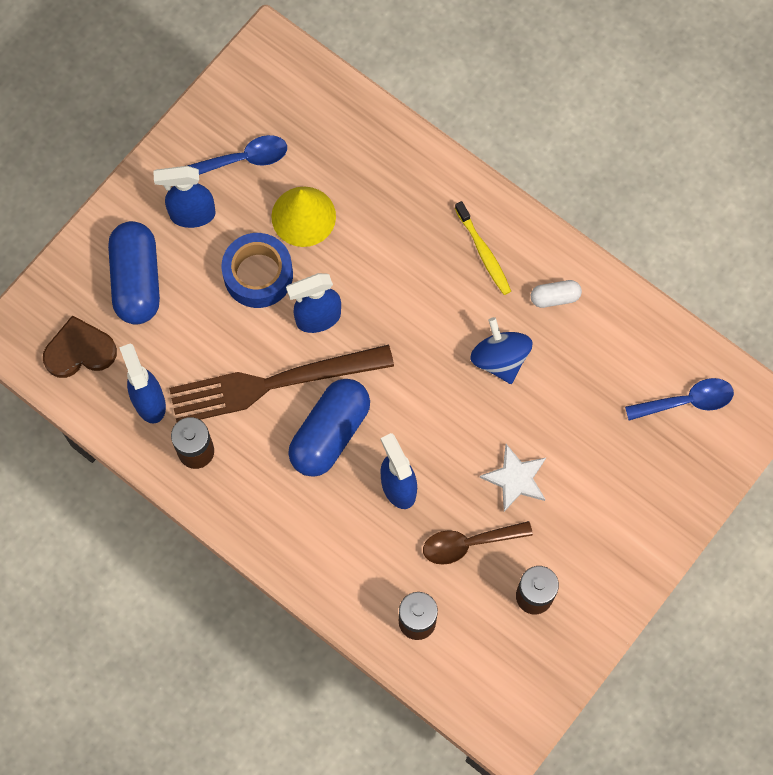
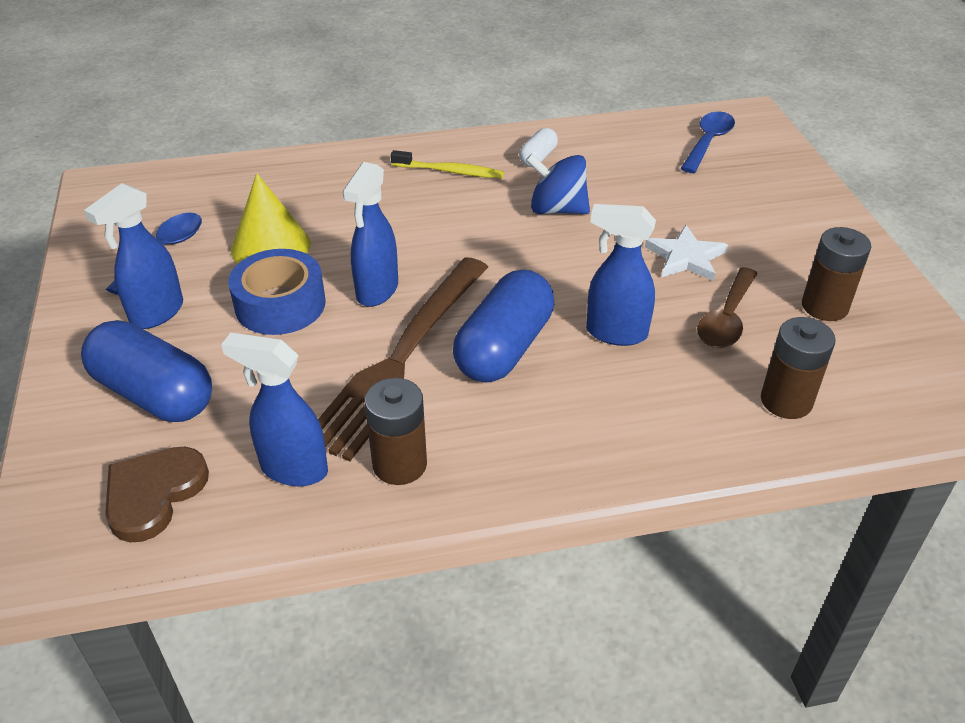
camera: 50 degrees left, 30 degrees down
blue capsule [288,379,370,477] -> blue capsule turned 45 degrees clockwise [453,269,554,382]

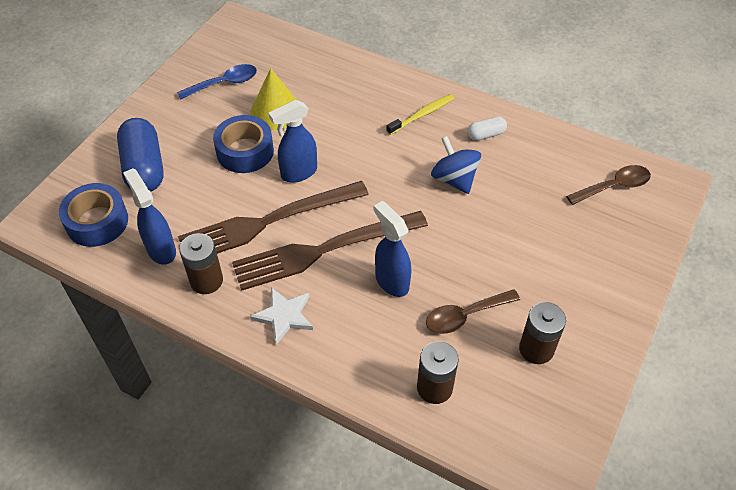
camera: 40 degrees right, 10 degrees up
blue spray bottle [84,183,183,329] -> none
brown heart [105,447,209,543] -> blue tape [59,183,128,247]
yellow toothbrush [391,150,504,178] -> yellow toothbrush turned 90 degrees counterclockwise [386,94,454,135]
blue capsule [453,269,554,382] -> brown fork [232,211,428,291]
white star [645,225,728,281] -> white star moved to [250,287,313,345]
blue spoon [680,111,735,173] -> brown spoon [566,165,651,205]

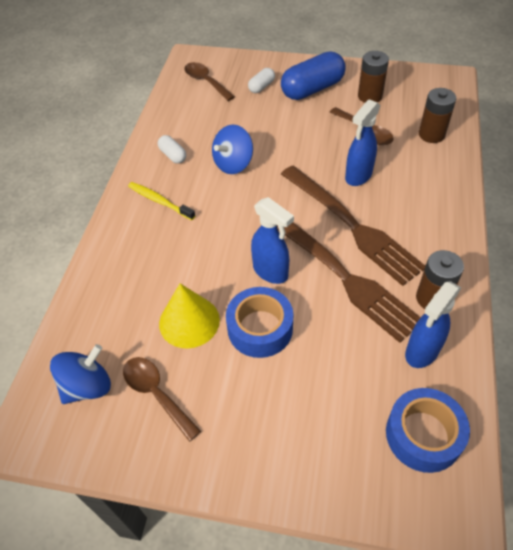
camera: 105 degrees left, 0 degrees up
blue capsule [117,118,164,192] -> blue capsule moved to [281,52,346,100]
blue spoon [177,64,257,100] -> brown spoon [123,357,201,442]
white star [250,287,313,345] -> none
none -> blue spinning top [50,344,111,404]
none -> white capsule [248,68,275,93]

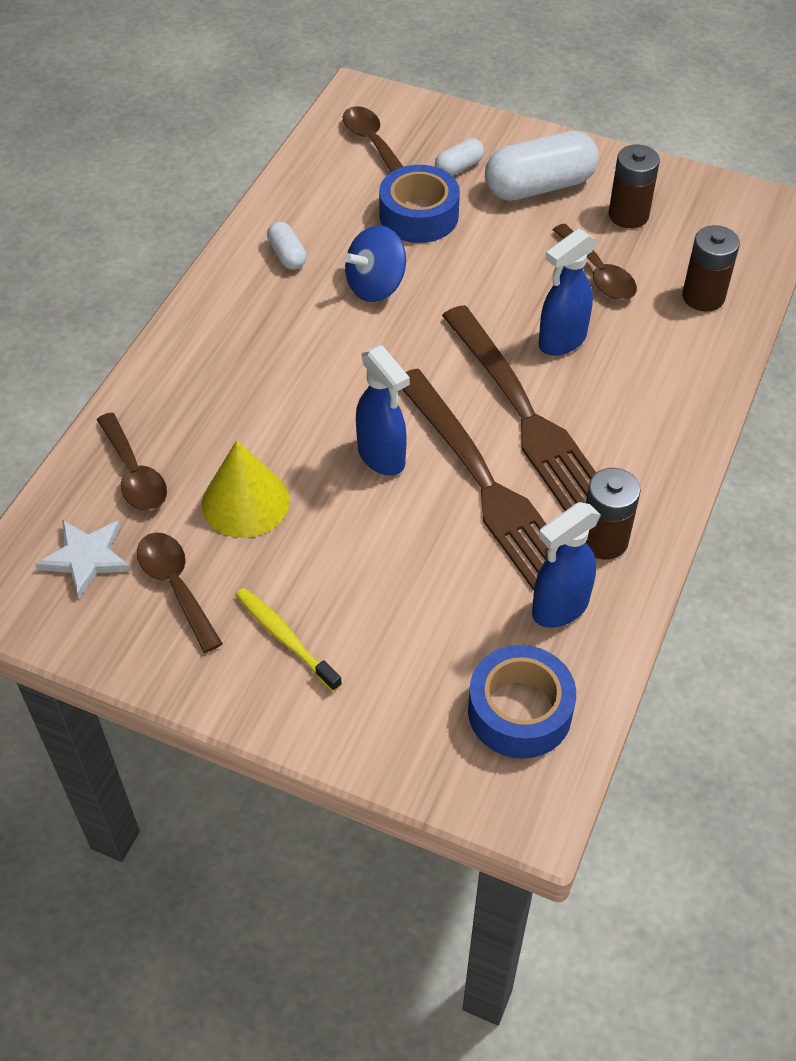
camera: 10 degrees right, 0 degrees up
blue spinning top [50,344,111,404] -> white star [36,520,131,599]
yellow toothbrush [128,182,195,220] -> yellow toothbrush moved to [236,588,342,692]
blue tape [226,287,293,358] -> blue tape moved to [379,165,460,243]
blue capsule [281,52,346,100] -> white capsule [485,131,599,201]
none -> brown spoon [97,412,167,511]

